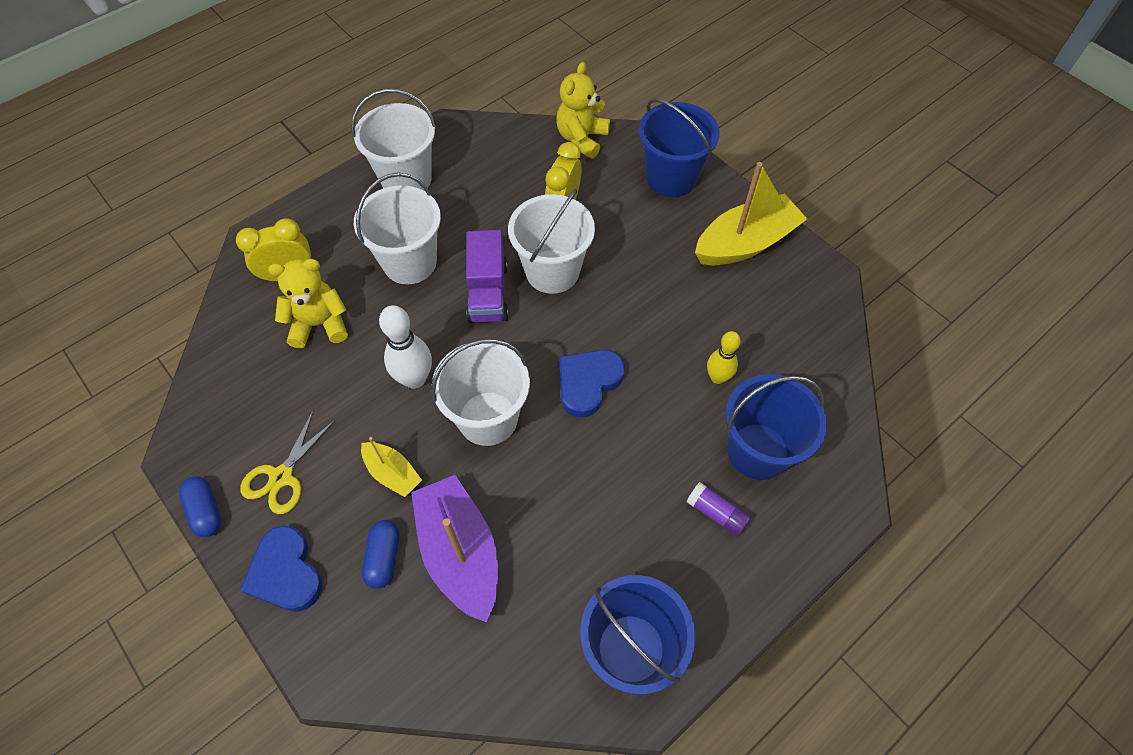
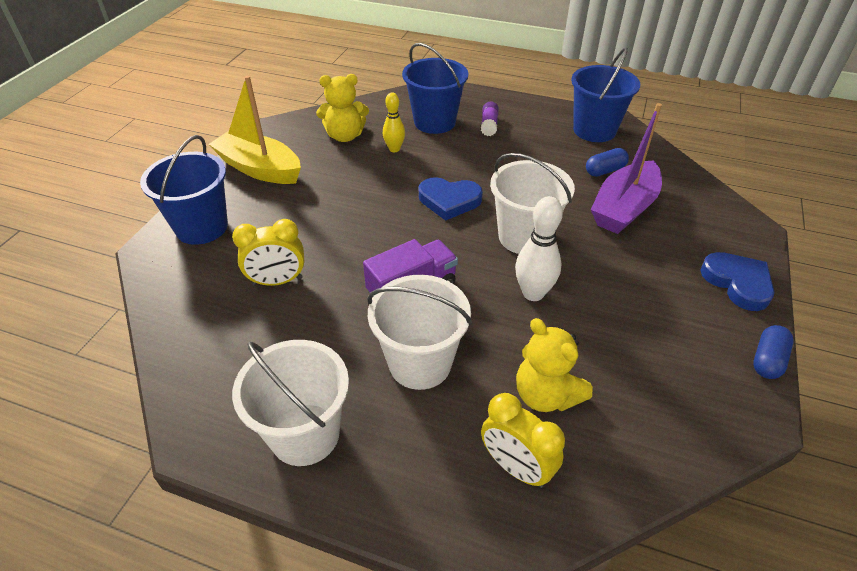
camera: 120 degrees left, 15 degrees down
yellow scissors [240,409,336,514] -> none
blue heart [240,526,323,612] -> blue heart turned 60 degrees counterclockwise [700,252,774,311]
yellow boat [361,437,422,497] -> none
blue capsule [362,520,399,589] -> blue capsule moved to [586,148,629,177]
white bucket [508,189,595,294] -> none
yellow teddy bear [556,62,610,159] -> yellow teddy bear moved to [316,74,369,142]

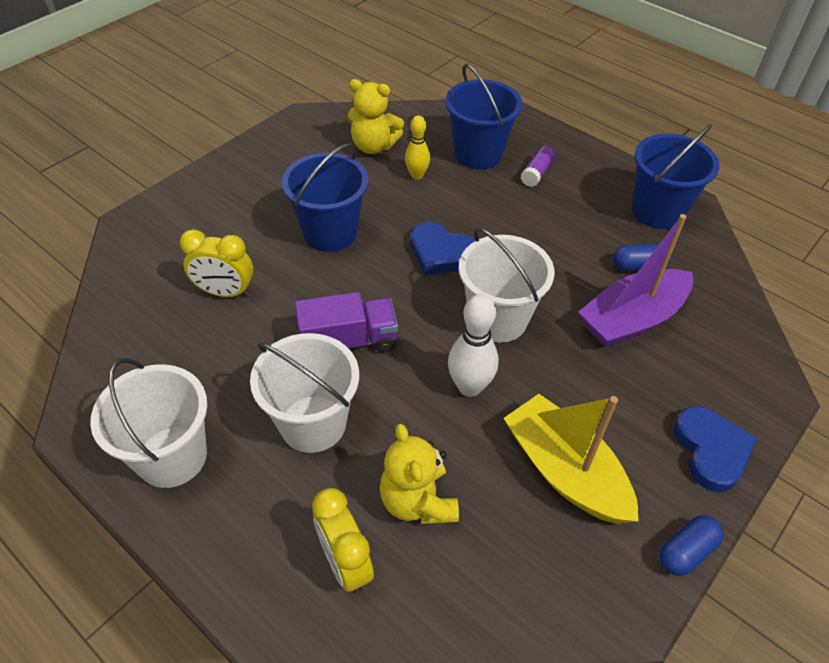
camera: 20 degrees right, 5 degrees up
blue bucket [140,135,228,245] -> blue bucket moved to [282,143,368,252]
yellow boat [209,76,301,184] -> yellow boat moved to [504,394,639,524]

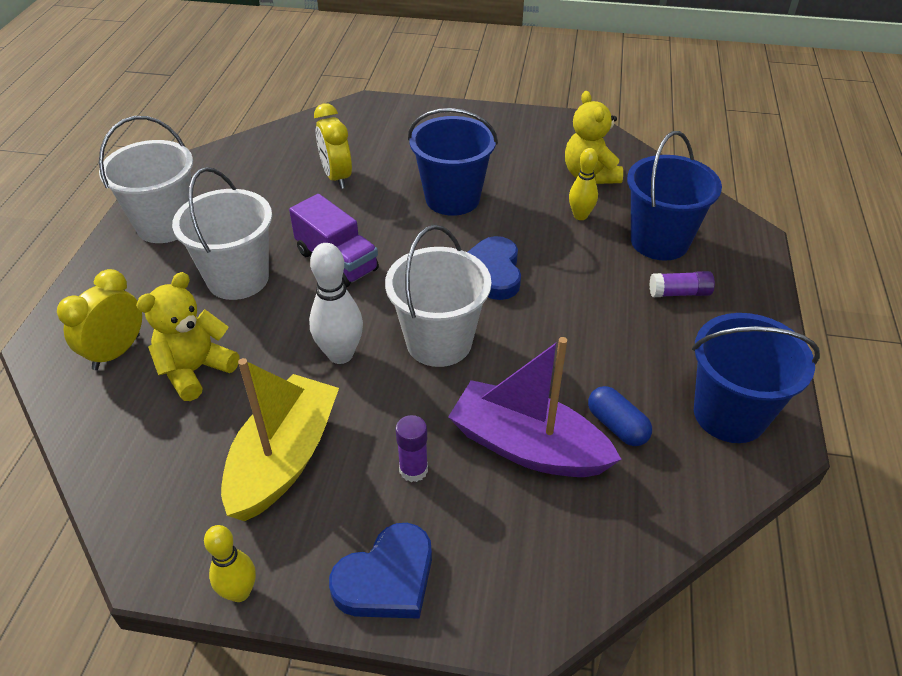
camera: 60 degrees right, 5 degrees down
blue capsule [659,515,724,576] -> yellow bowling pin [204,525,256,602]
none -> purple glue stick [395,415,428,482]

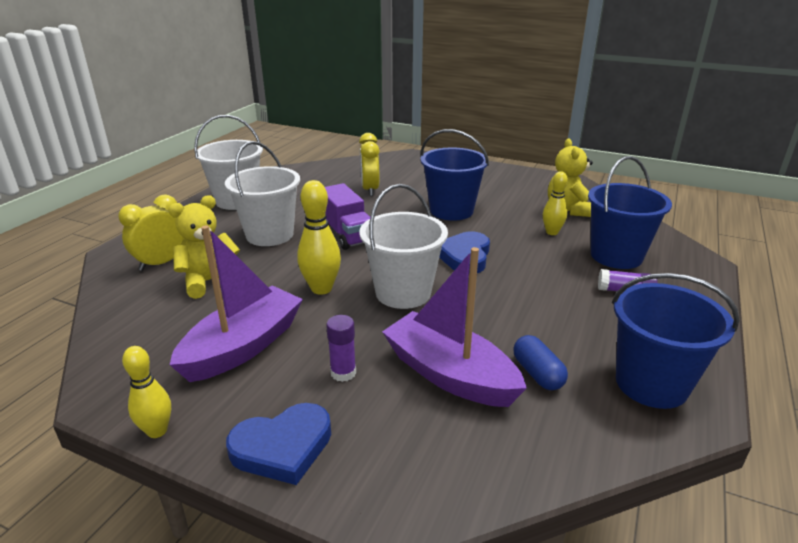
camera: 15 degrees right, 15 degrees down
yellow boat [221,358,339,521] -> purple boat [169,225,303,382]
white bowling pin [309,243,363,364] -> yellow bowling pin [297,180,341,295]

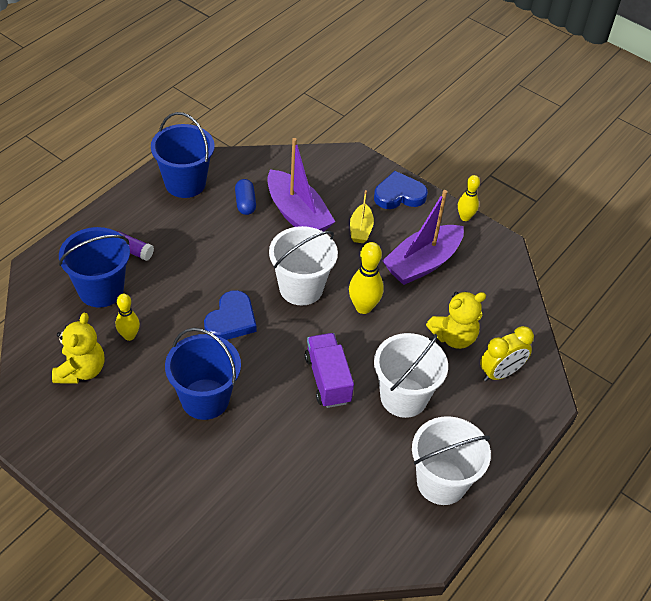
camera: 170 degrees left, 20 degrees up
purple glue stick [326,315,356,382] -> yellow boat [350,190,374,243]
yellow clock [359,133,379,196] -> none

